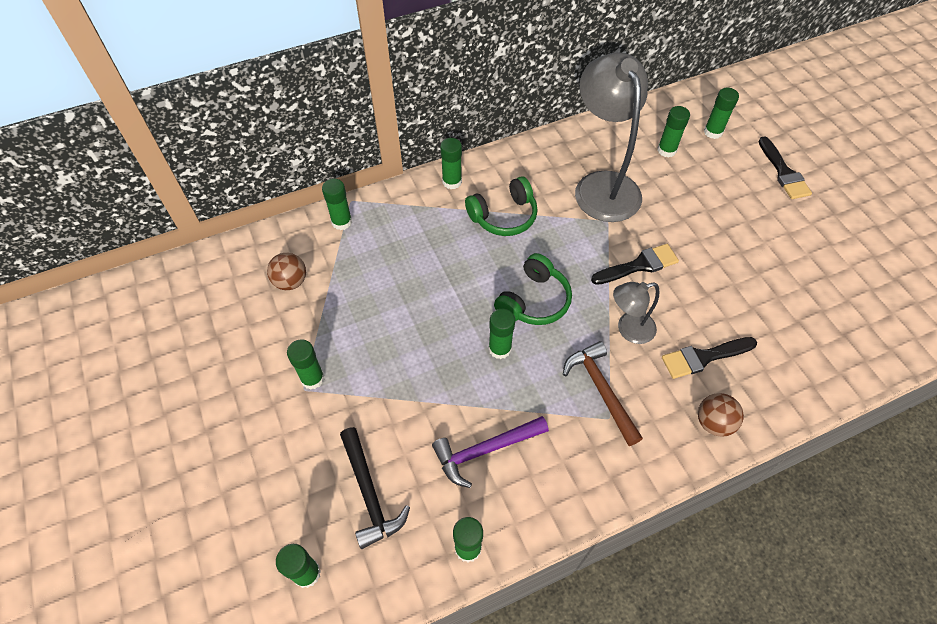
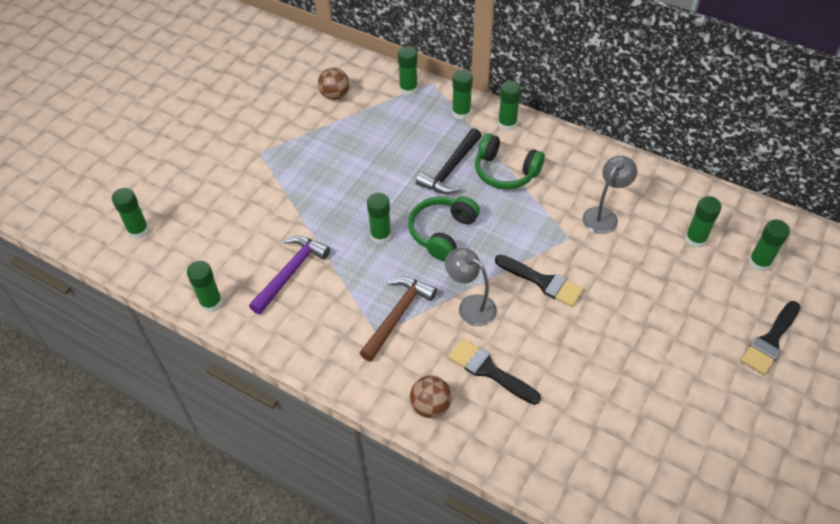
camera: 55 degrees right, 5 degrees down
green glue stick [287,339,325,390] -> green glue stick moved to [452,70,473,120]
black hammer [340,427,410,549] -> black hammer moved to [416,128,482,194]
purple hammer [432,416,549,488] -> purple hammer turned 90 degrees clockwise [249,236,330,315]
green headphones [494,253,572,325] -> green headphones turned 120 degrees clockwise [408,196,480,261]
grey lamp [575,52,648,222] -> grey lamp [583,156,637,234], size x0.50

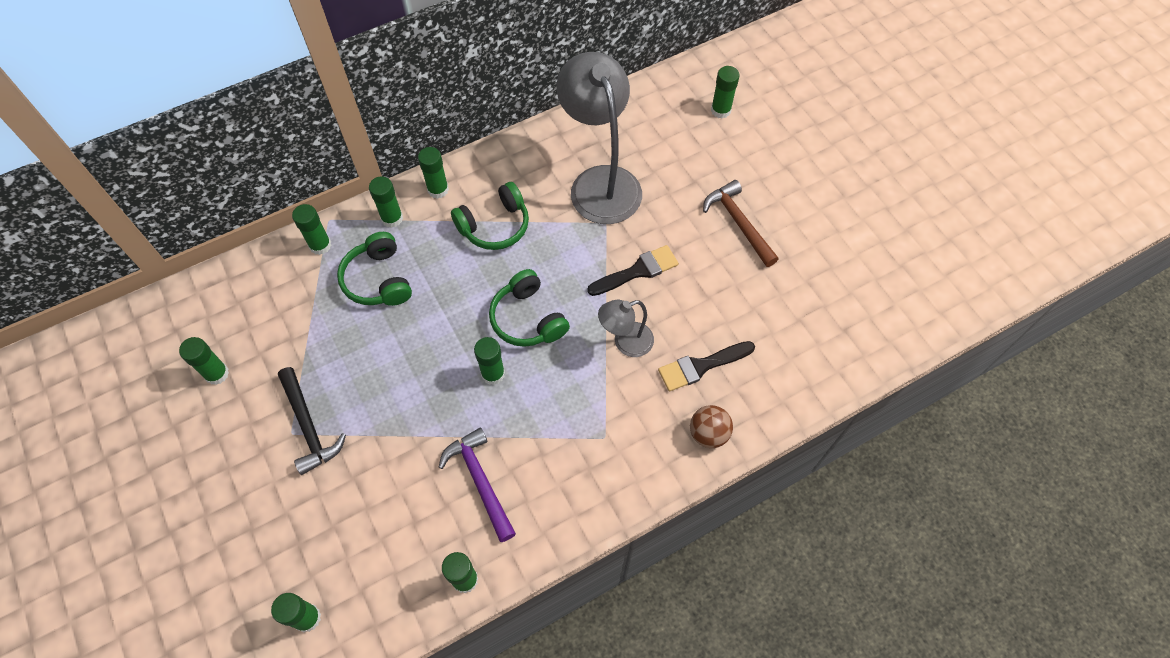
camera: 60 degrees left, 10 degrees up
brown ball [318,68,349,100] -> none
brown hammer [360,277,437,362] -> brown hammer moved to [703,180,779,267]
black hammer [416,128,482,194] -> black hammer moved to [278,367,346,475]
grey lamp [583,156,637,234] -> grey lamp [557,52,642,224], size x1.98
green glue stick [685,196,722,248] -> green glue stick moved to [179,337,229,385]
black brush [741,301,800,375] -> none
none -> green headphones [337,232,412,306]

